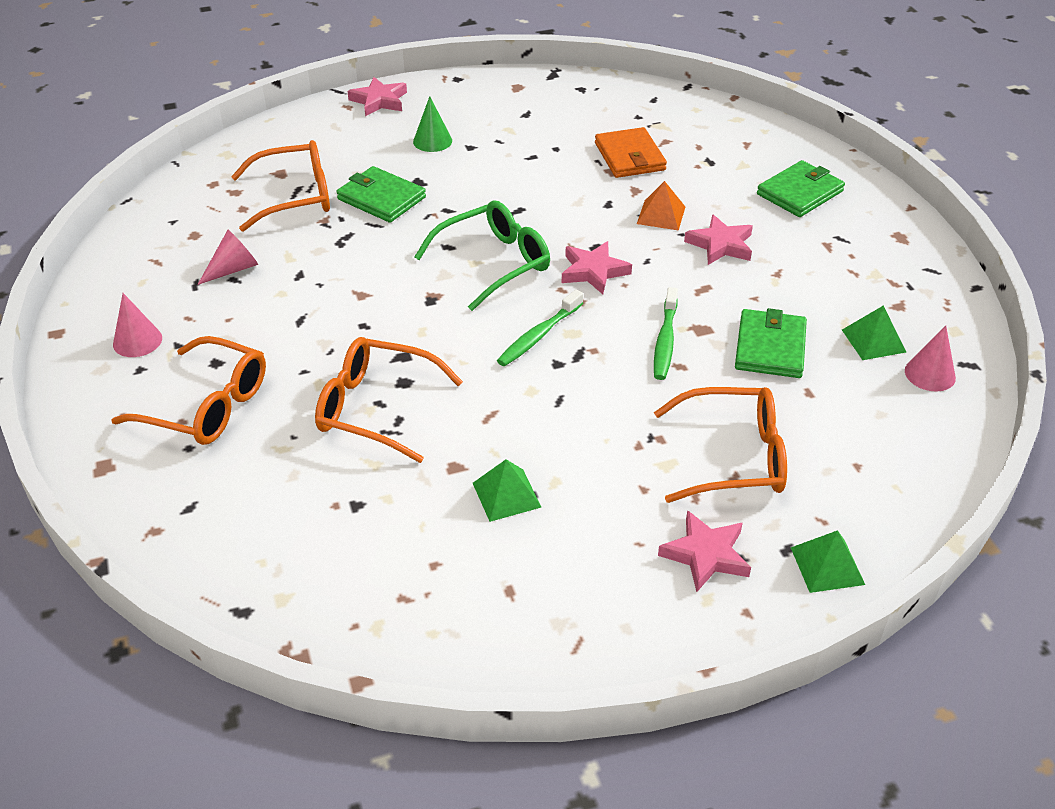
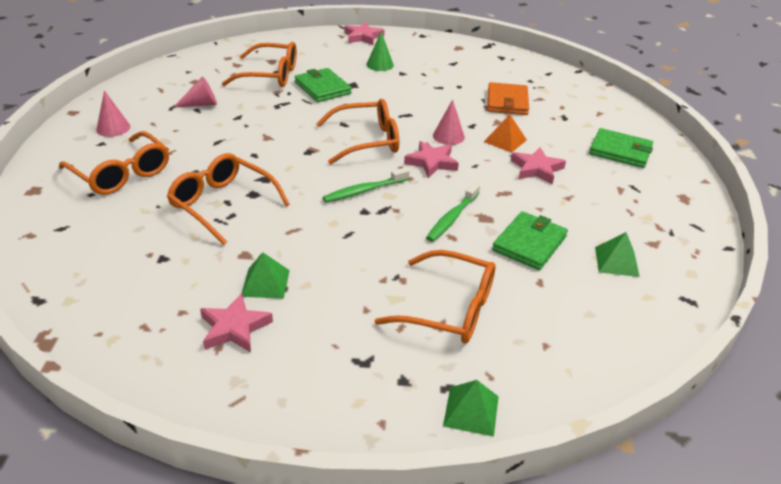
camera: 20 degrees right, 5 degrees down
green glasses [414,200,550,311] -> orange glasses [316,99,399,165]
pink star [658,510,751,592] -> pink star moved to [200,293,273,353]
green wallet [757,160,845,217] -> green wallet turned 45 degrees clockwise [589,128,653,168]
pink cone [905,326,956,392] -> pink cone moved to [433,99,465,145]

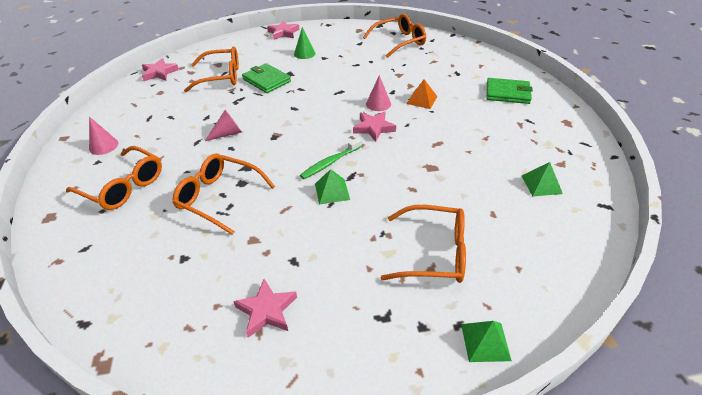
camera: 10 degrees left, 5 degrees up
pink cone [174,76,217,107] -> pink cone moved to [205,110,242,141]
green pyramid [242,252,290,299] -> green pyramid moved to [315,169,350,205]
orange glasses [316,99,399,165] -> orange glasses moved to [363,13,426,58]
green toothbrush [426,183,480,242] -> none
orange wallet [488,82,529,115] -> none
green wallet [492,211,568,270] -> none
pink star [511,147,566,184] -> pink star moved to [142,58,179,81]

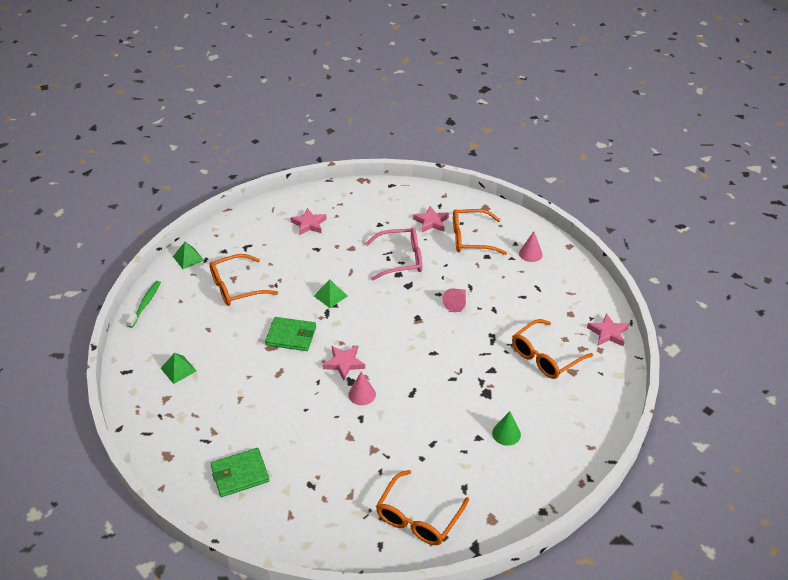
camera: 145 degrees right, 0 degrees up
orange glasses [172,153,275,235] -> pink glasses [365,228,422,281]
green wallet [242,63,291,93] -> green wallet moved to [265,317,316,351]
pink star [267,21,300,40] -> pink star moved to [413,206,449,232]
green toothbrush [300,137,362,179] -> green toothbrush moved to [126,281,161,328]
orange pyramid [406,79,437,109] -> none

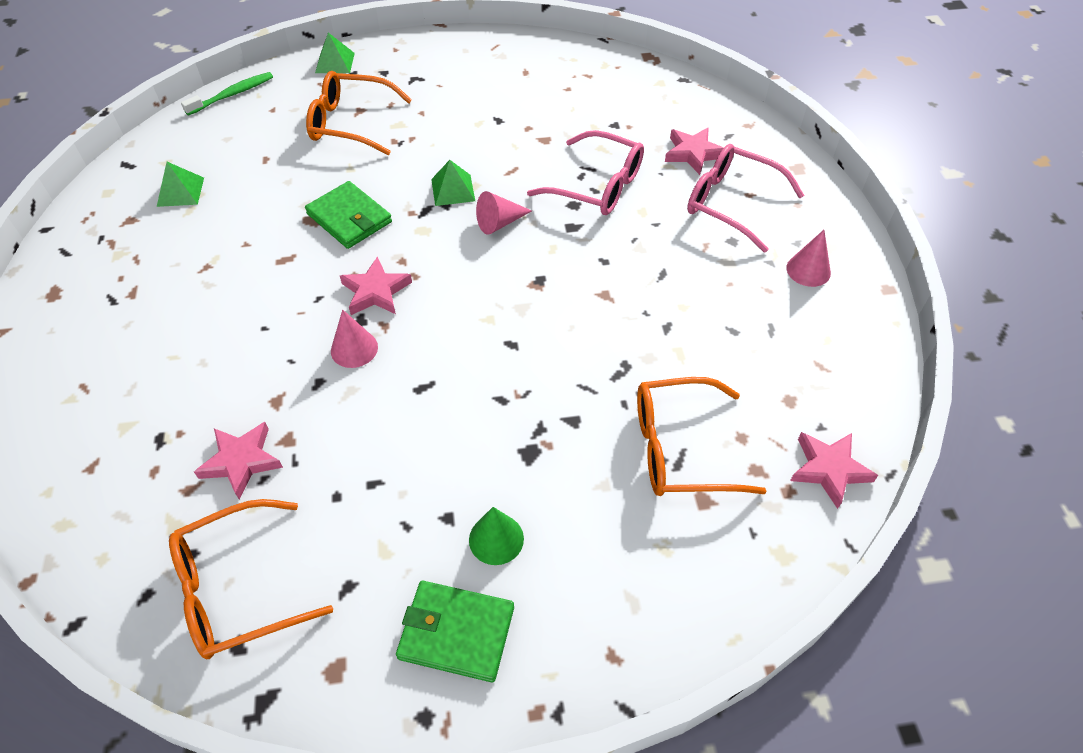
camera: 35 degrees right, 10 degrees up
green wallet [210,448,270,497] -> green wallet moved to [396,581,514,682]
pink star [290,208,327,235] -> pink star moved to [194,422,283,499]
pink cone [442,288,466,312] -> pink cone moved to [476,191,532,235]
orange glasses [453,209,507,255] -> pink glasses [687,144,804,253]

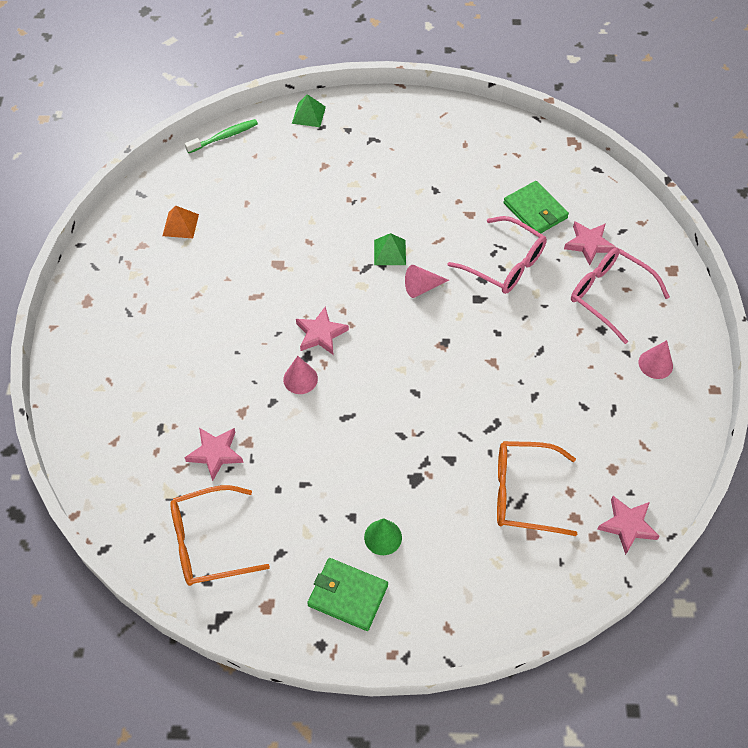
camera: 10 degrees right, 5 degrees up
green pyramid [157,162,204,207] -> orange pyramid [162,206,199,238]
green wallet [305,181,392,249] -> green wallet moved to [503,181,569,233]
orange glasses [306,71,412,155] -> none

